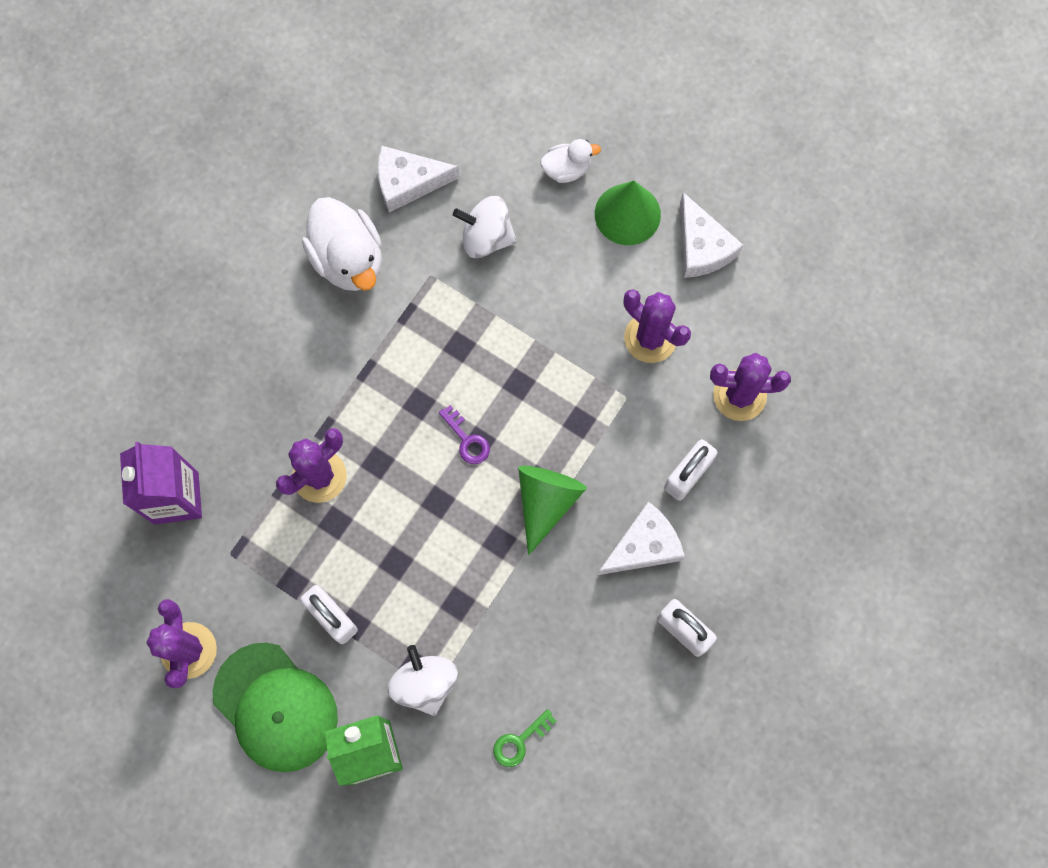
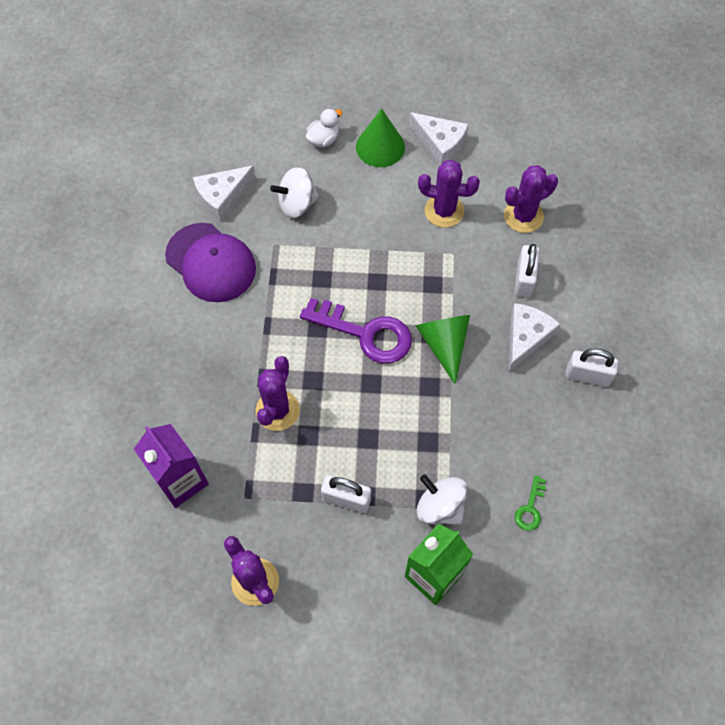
camera: 30 degrees left, 10 degrees down
green cap [212,643,338,772] -> none
white duck [302,197,382,291] -> purple cap [165,223,256,302]
purple key [439,405,490,464] -> purple key [300,298,412,363], size x2.17

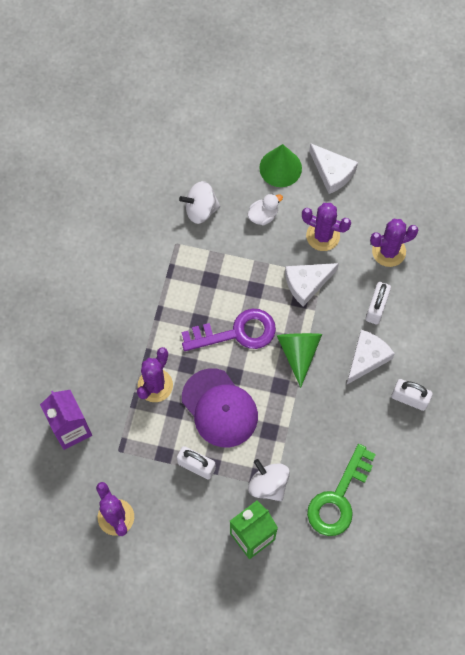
camera: 10 degrees right, 5 degrees up
purple cap [165,223,256,302] -> purple cap moved to [182,368,258,447]
white cheese [193,166,256,221] -> white cheese moved to [285,263,339,306]
purple key [300,298,412,363] -> purple key turned 45 degrees counterclockwise [182,309,276,351]
white duck [306,108,342,148] -> white duck moved to [248,194,283,225]
green key [515,475,546,531] -> green key [307,444,376,536], size x2.17

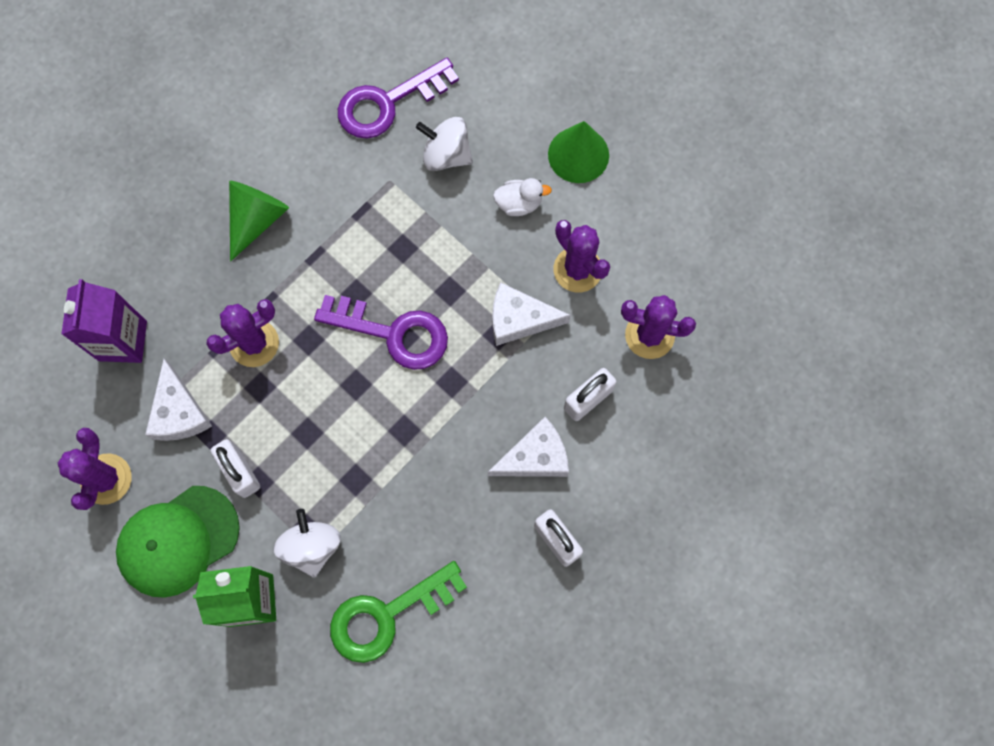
camera: 30 degrees right, 5 degrees up
purple cap [182,368,258,447] -> none
green cone [277,333,322,388] -> green cone moved to [229,181,289,262]
white cheese [309,143,358,194] -> white cheese moved to [145,358,212,441]
none -> green cap [116,486,240,598]
none -> purple key [338,58,459,139]

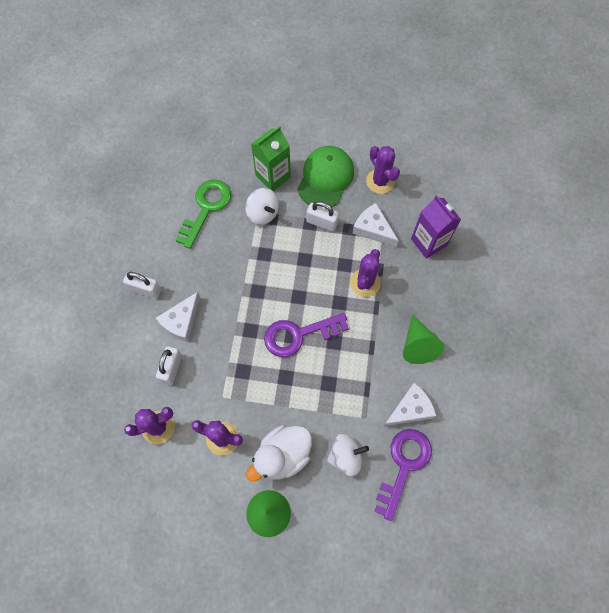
camera: 145 degrees right, 5 degrees down
white cheese [492,282,571,346] -> white cheese moved to [384,383,436,426]
white duck [493,178,552,216] -> white duck [246,425,312,481], size x1.84

